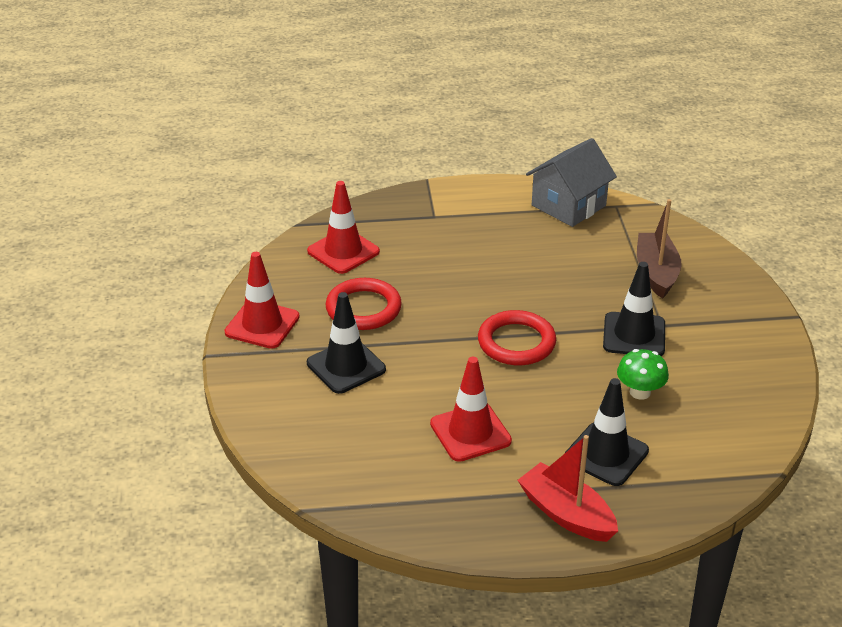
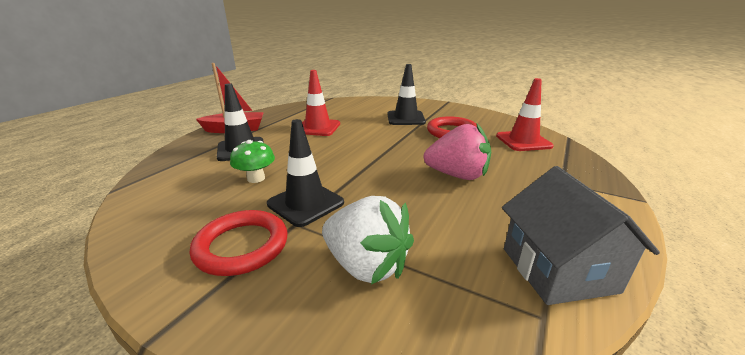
camera: 125 degrees right, 10 degrees down
red traffic cone [225,252,300,349] -> none
red ring [478,310,556,365] -> red ring moved to [190,210,288,276]
brown boat [637,199,682,299] -> white strawberry [322,196,414,284]
none -> pink strawberry [424,123,491,180]

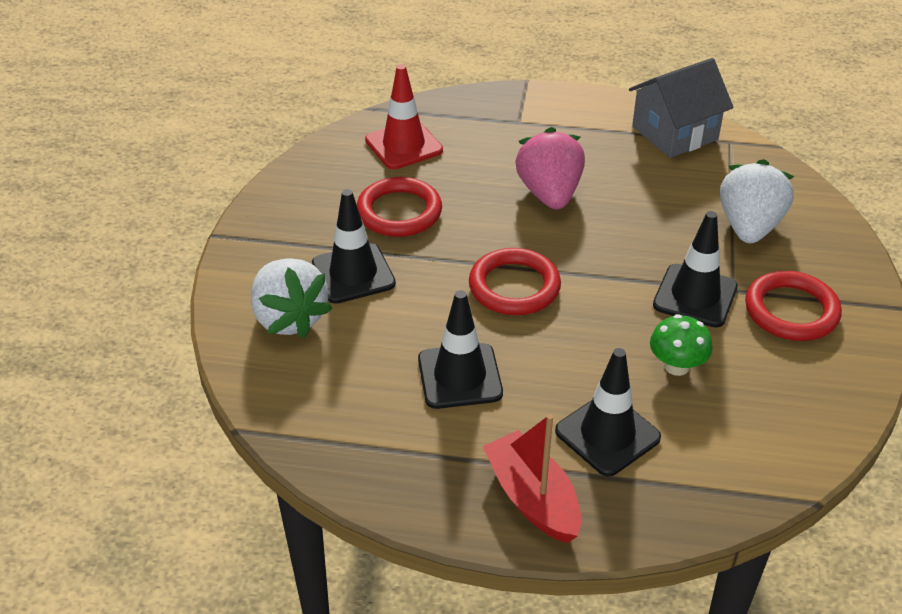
camera: 110 degrees left, 15 degrees up
red traffic cone [302,70,340,136] -> black traffic cone [418,290,503,409]
none -> white strawberry [251,258,333,338]
none -> red ring [469,248,561,315]

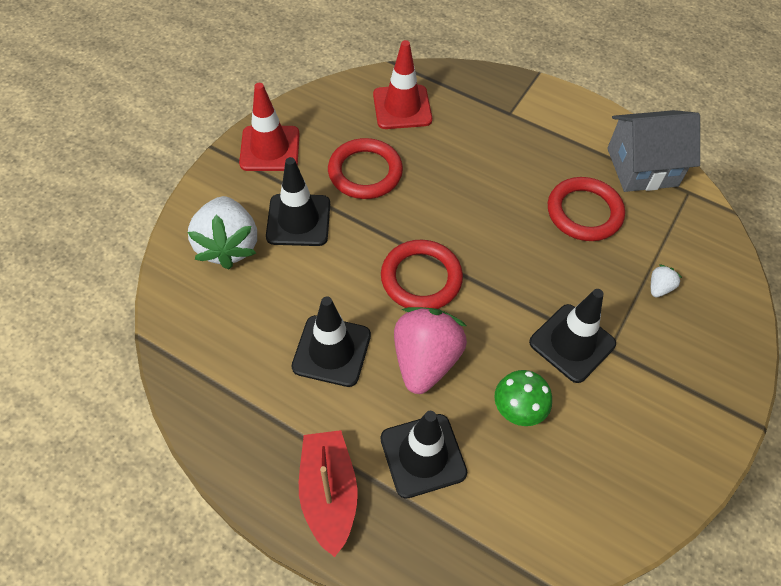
camera: 20 degrees right, 15 degrees up
pink strawberry [515,127,585,209] -> pink strawberry moved to [394,307,467,394]
white strawberry [720,159,795,244] -> white strawberry [651,265,682,297], size x0.42
red ring [745,271,842,341] -> red ring moved to [548,177,625,241]
none -> red traffic cone [239,83,300,171]

